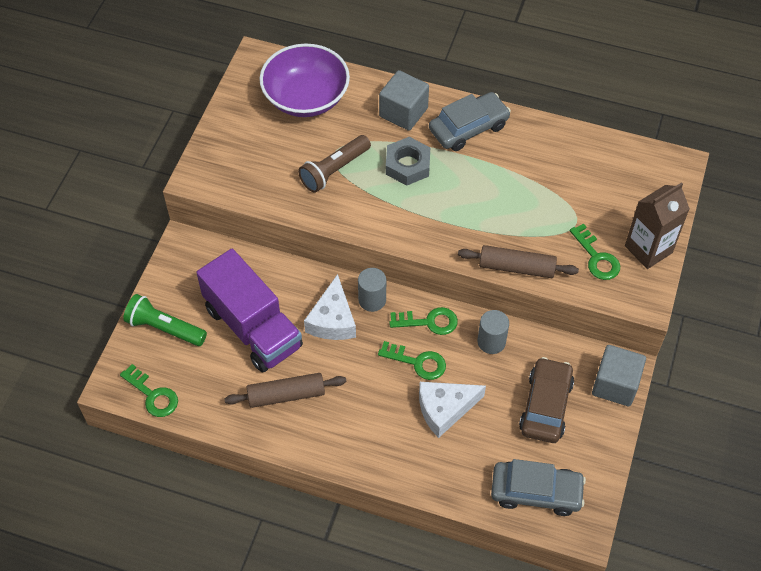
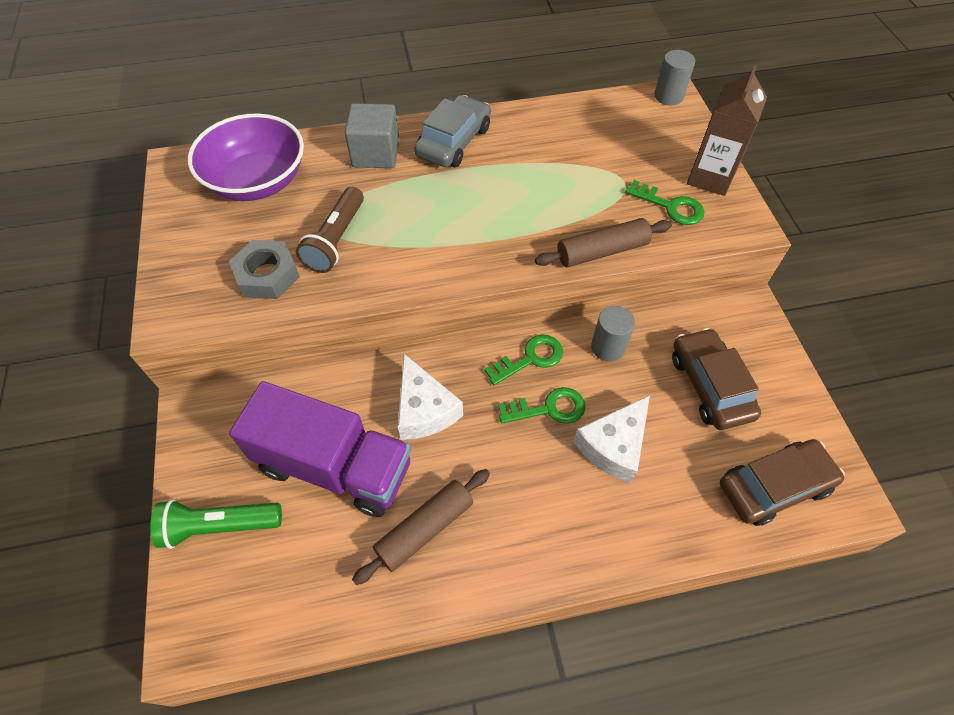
camera: 30 degrees left, 0 degrees up
green key [120,364,178,417] -> none
grey cylinder [358,268,386,312] -> grey cylinder moved to [654,50,695,106]
grey nut [386,137,430,186] -> grey nut moved to [229,240,300,299]
grey car [491,459,586,516] -> brown car [720,439,845,526]
grey cube [592,345,646,406] -> none

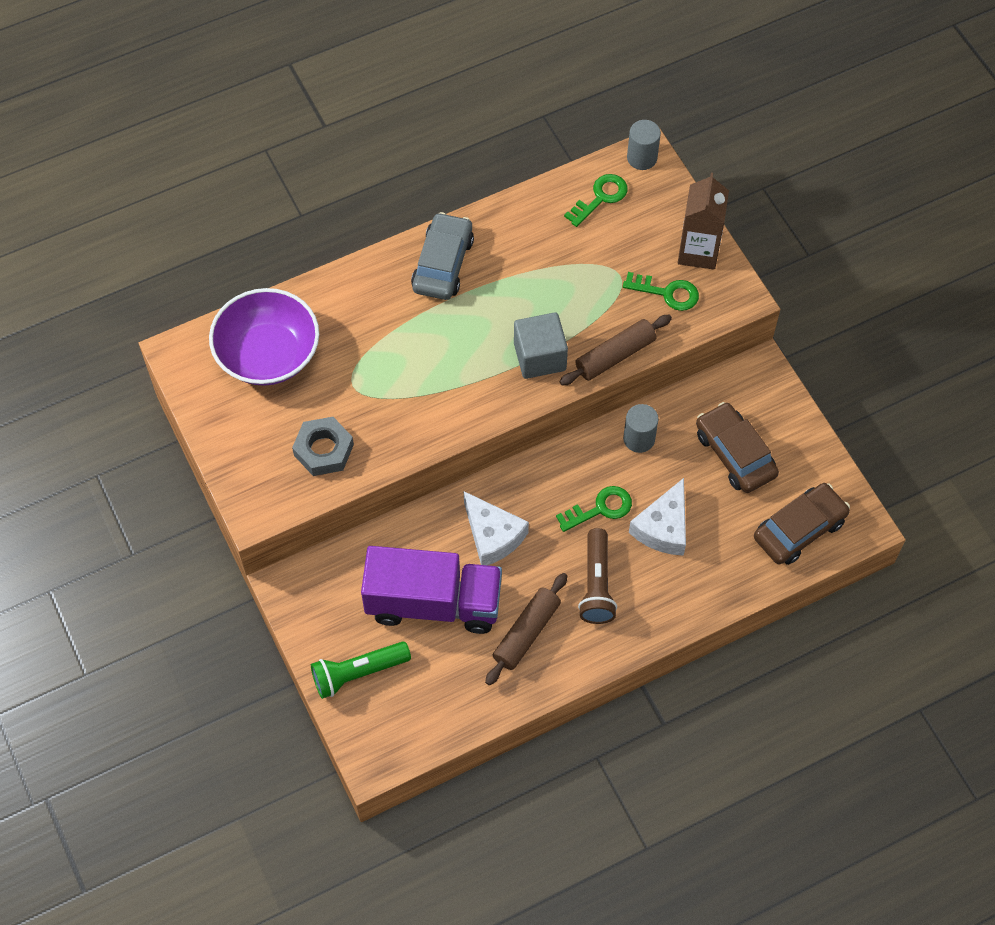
camera: 15 degrees left, 5 degrees up
brown flashlight [296,187,364,273] -> brown flashlight moved to [578,528,617,624]
grey cube [345,103,399,168] -> grey cube moved to [514,312,568,379]
green key [484,335,563,385] -> green key moved to [564,174,628,227]

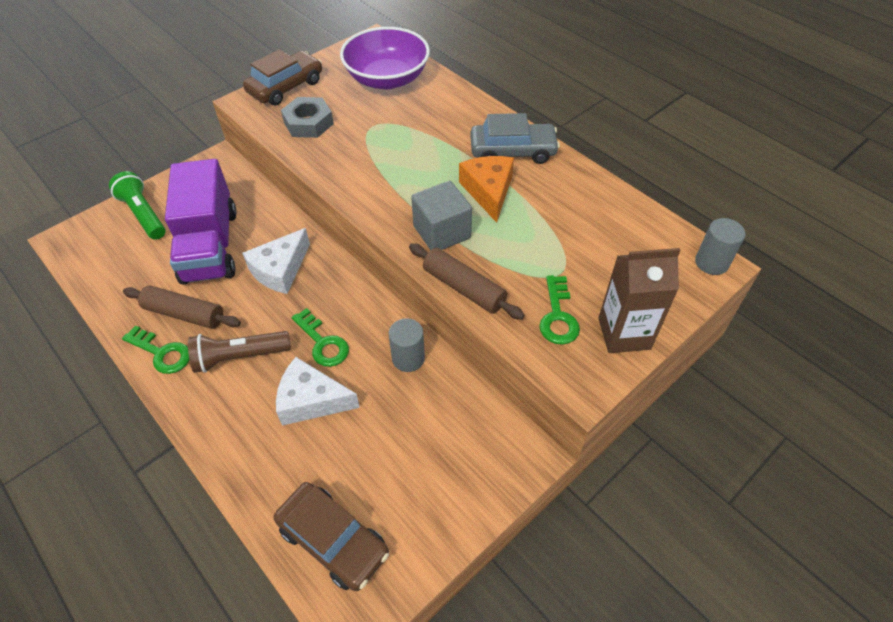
camera: 75 degrees right, 10 degrees down
green key [564,174,628,227] -> green key moved to [122,325,189,374]
brown car [696,402,779,493] -> brown car moved to [243,49,322,106]
none -> orange cheese [459,156,514,223]

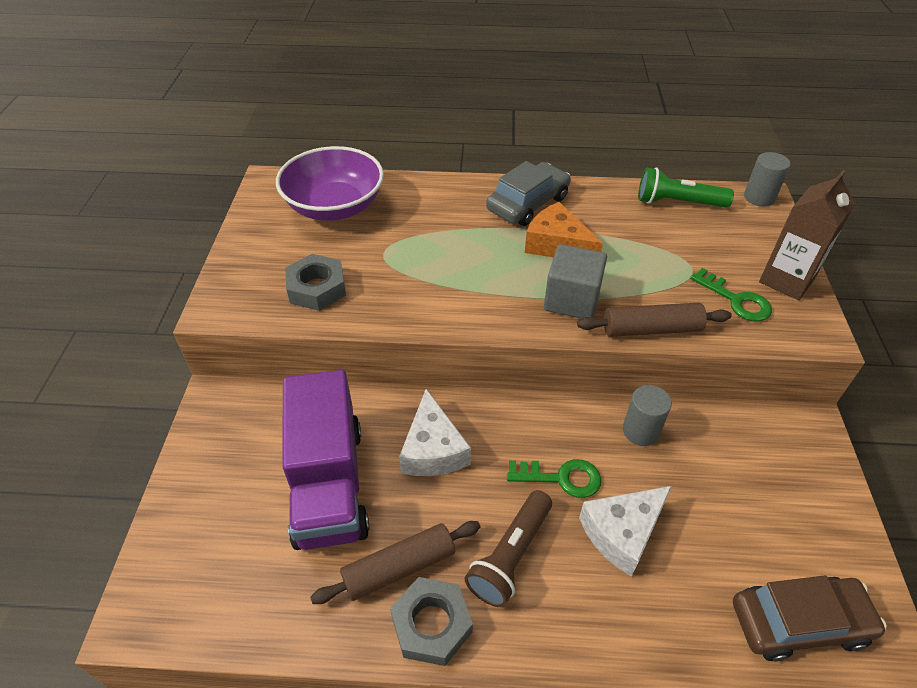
camera: 45 degrees left, 5 degrees down
green flashlight [109,171,166,240] -> green flashlight moved to [638,167,734,208]
green key [122,325,189,374] -> grey nut [390,577,473,666]
purple truck [165,159,237,285] -> purple truck turned 45 degrees clockwise [282,370,369,550]
brown car [243,49,322,106] -> none

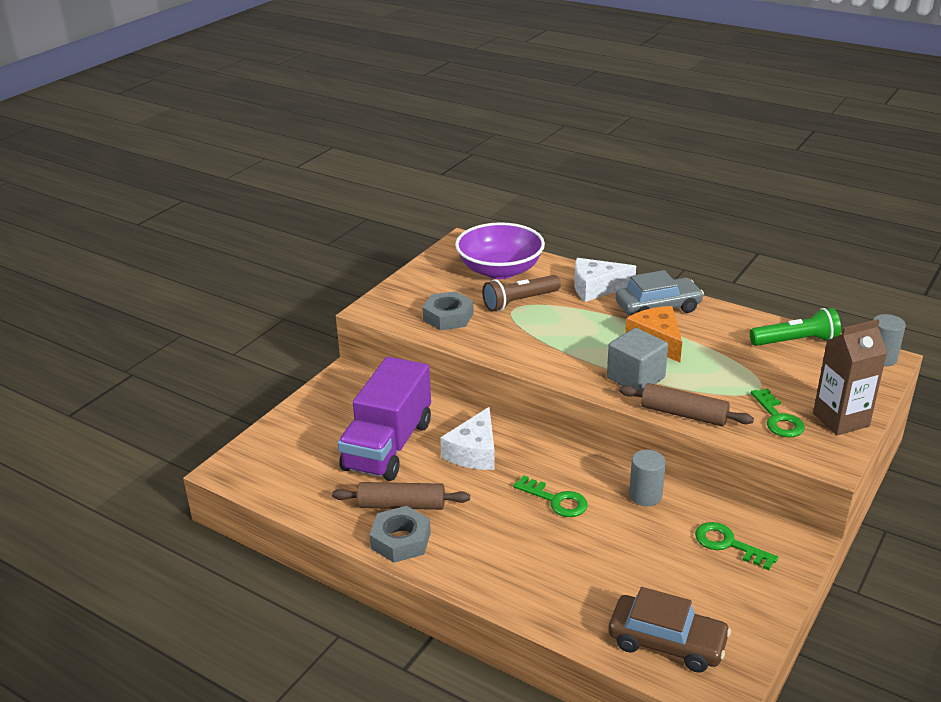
camera: 30 degrees right, 15 degrees down
brown flashlight [465,490,552,607] -> brown flashlight moved to [482,275,561,312]
white cheese [579,486,672,577] -> white cheese moved to [574,258,636,302]
green flashlight [638,167,734,208] -> green flashlight turned 135 degrees clockwise [750,308,841,346]
none -> green key [695,522,778,570]

